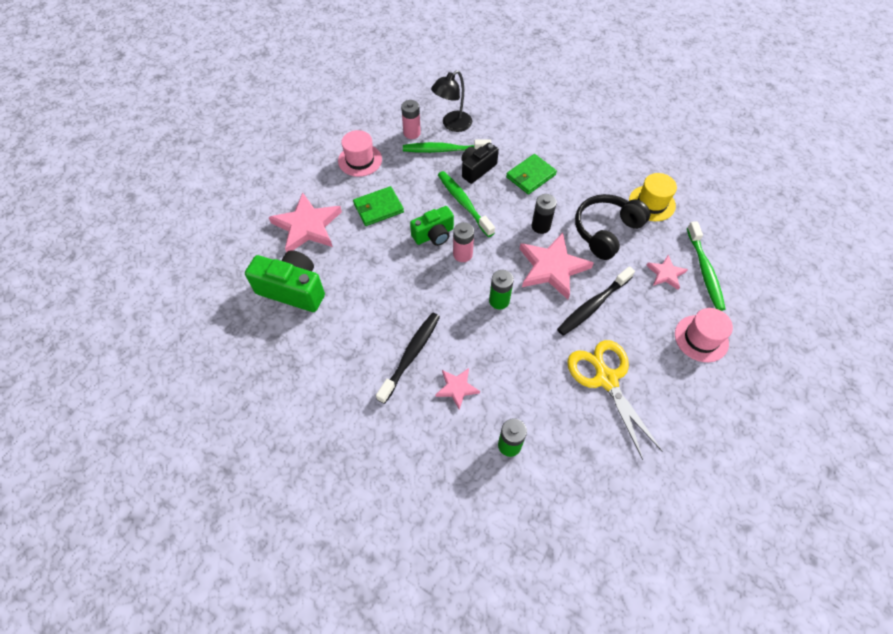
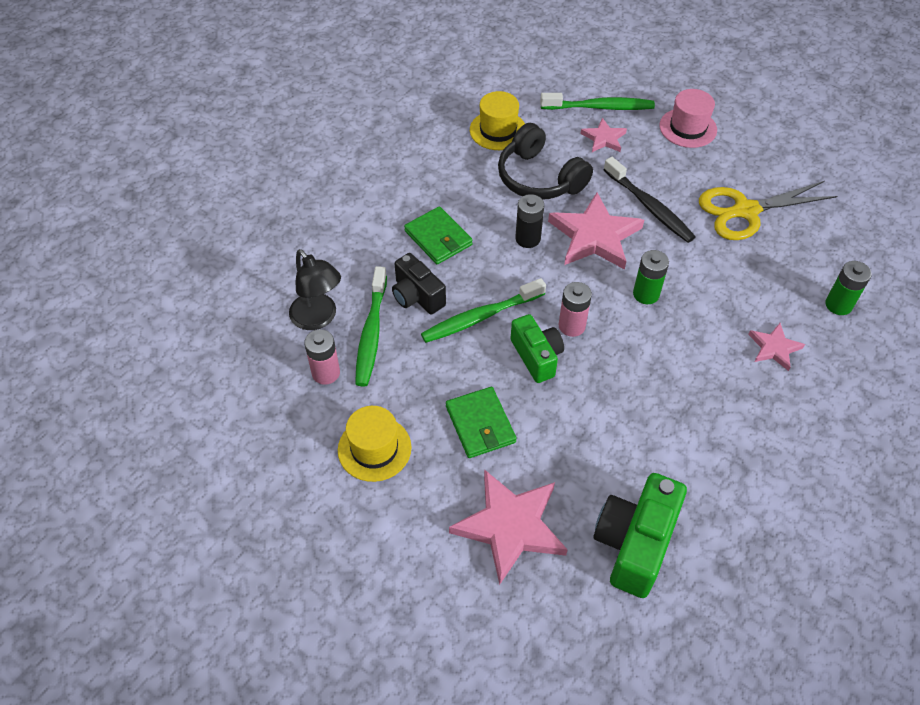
camera: 85 degrees left, 5 degrees down
pink hat [338,130,382,177] -> yellow hat [338,406,411,482]
black toothbrush [376,313,440,404] -> none

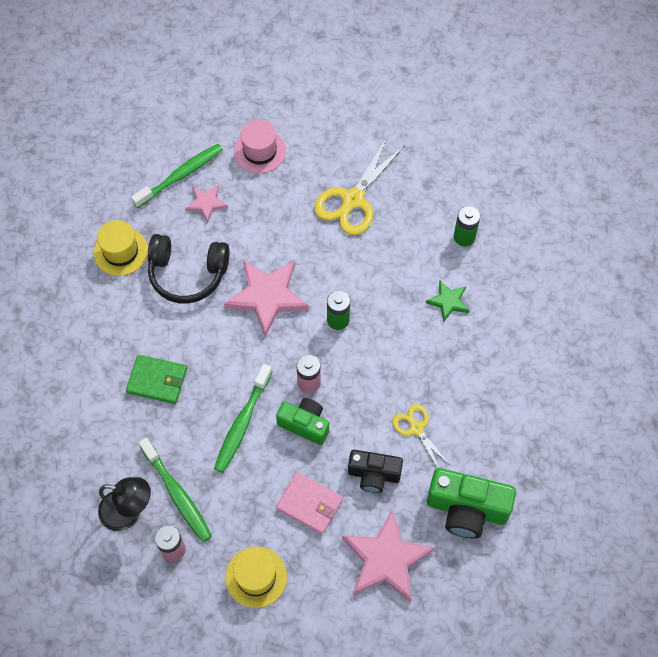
camera: 40 degrees left, 10 degrees up
black camera [392,253,446,314] -> black camera moved to [348,450,403,493]
green wallet [446,387,517,458] -> pink wallet [276,472,343,534]
black battery [515,194,544,248] -> none
green camera [594,473,687,598] -> green camera turned 60 degrees counterclockwise [427,468,516,538]
black toothbrush [603,157,696,243] -> none
pink star [748,323,805,371] -> green star [426,281,469,321]
none -> yellow scissors [392,404,451,468]

